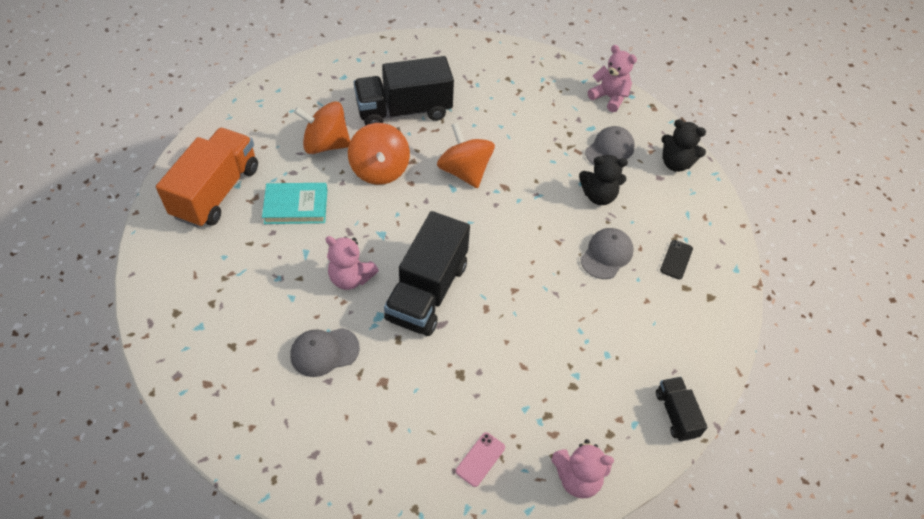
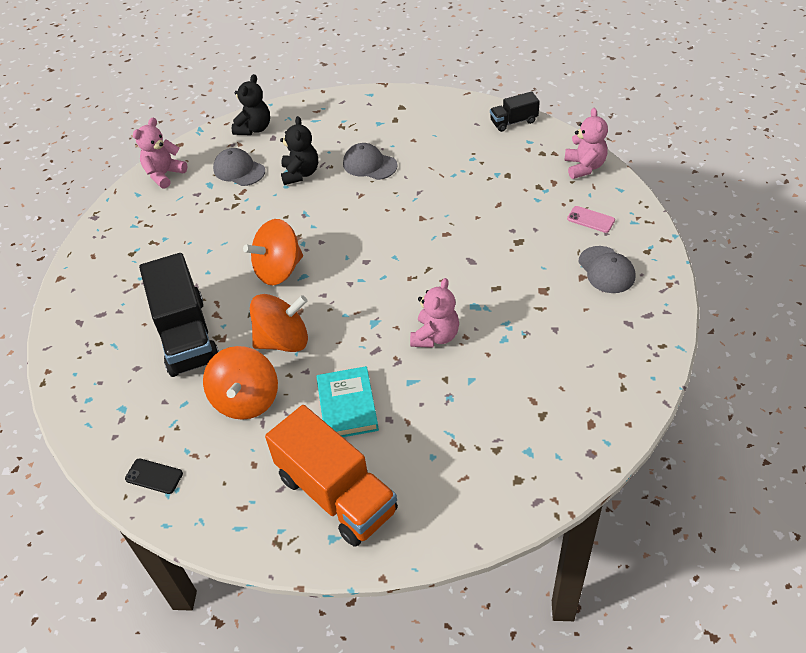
camera: 90 degrees left, 5 degrees down
orange truck [156,128,258,228] -> orange truck turned 150 degrees counterclockwise [265,405,398,547]
grey cap [290,328,360,377] -> grey cap moved to [578,246,635,293]
black truck [384,211,470,336] -> none
black phone [660,240,693,280] -> black phone moved to [125,458,183,494]

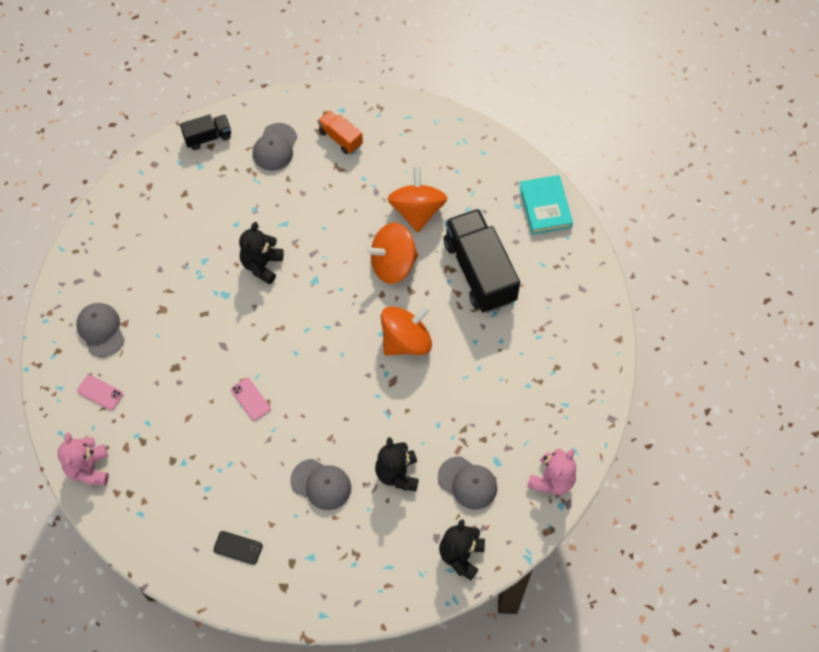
camera: 175 degrees right, 15 degrees up
black phone [125,458,183,494] -> black phone moved to [213,531,263,565]
orange truck [265,405,398,547] -> orange truck [318,110,363,154], size x0.50
turquoise book [317,366,379,437] -> turquoise book moved to [519,175,573,235]
pink teddy bear [410,278,459,348] -> black teddy bear [239,222,284,285]
black truck [490,91,540,132] -> black truck moved to [180,115,231,150]
none -> pink phone [231,378,271,421]
none -> grey cap [253,123,297,171]

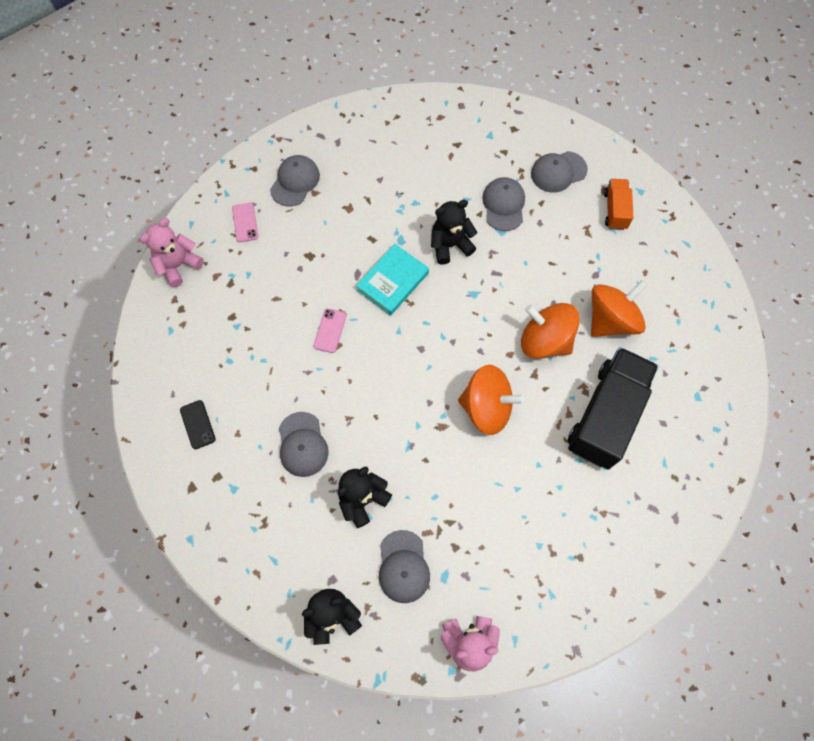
camera: 50 degrees right, 5 degrees up
black truck [180,115,231,150] -> none
turquoise book [519,175,573,235] -> turquoise book moved to [356,244,429,316]
none -> grey cap [482,177,525,231]

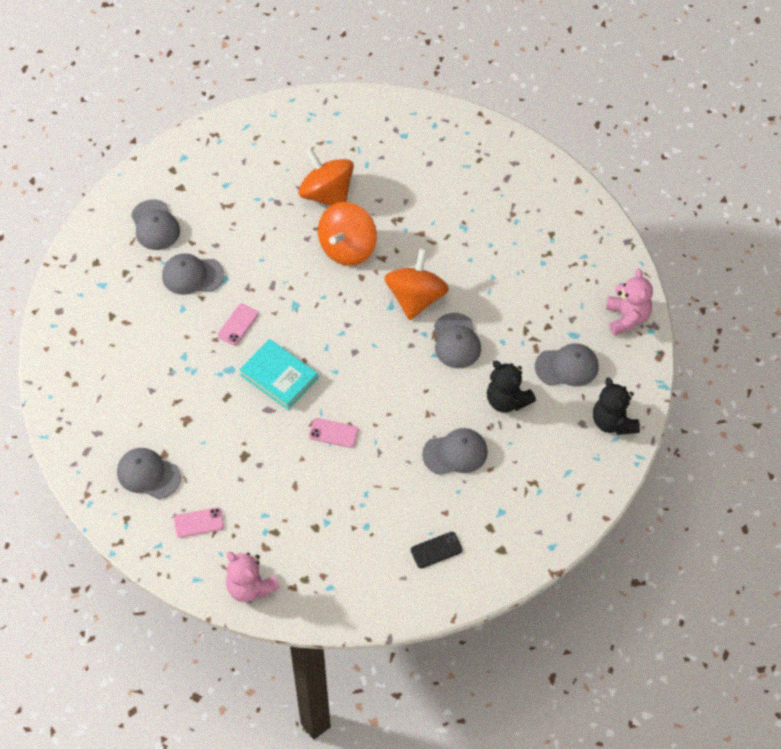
camera: 90 degrees left, 10 degrees down
black teddy bear [431,200,477,265] -> pink phone [218,304,259,345]
black truck [568,347,658,470] -> none
orange truck [604,179,633,230] -> none
none -> grey cap [434,313,481,368]

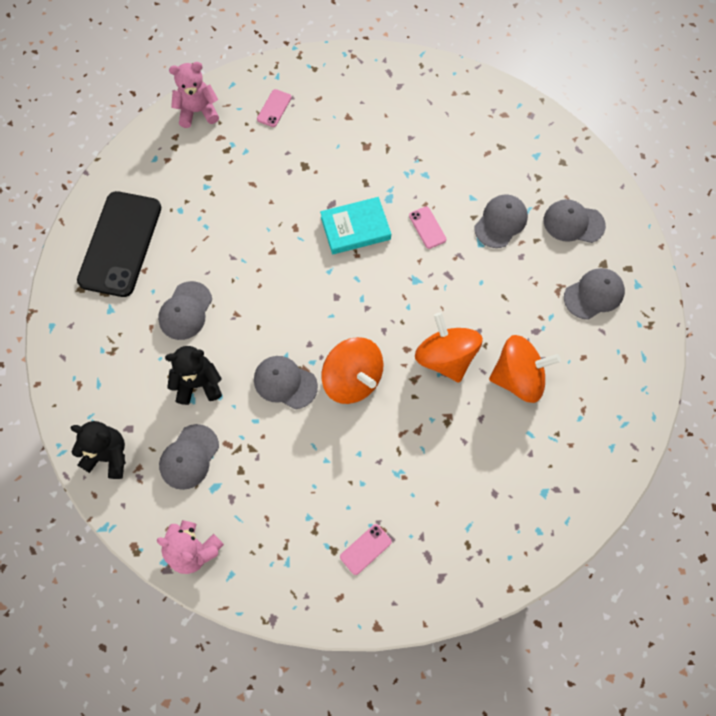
camera: 125 degrees right, 10 degrees up
grey cap [117,448,181,499] -> grey cap moved to [564,268,625,320]
pink phone [309,418,359,448] -> pink phone moved to [340,524,392,575]
black phone [411,532,463,568] -> black phone [77,191,161,297], size x2.48

